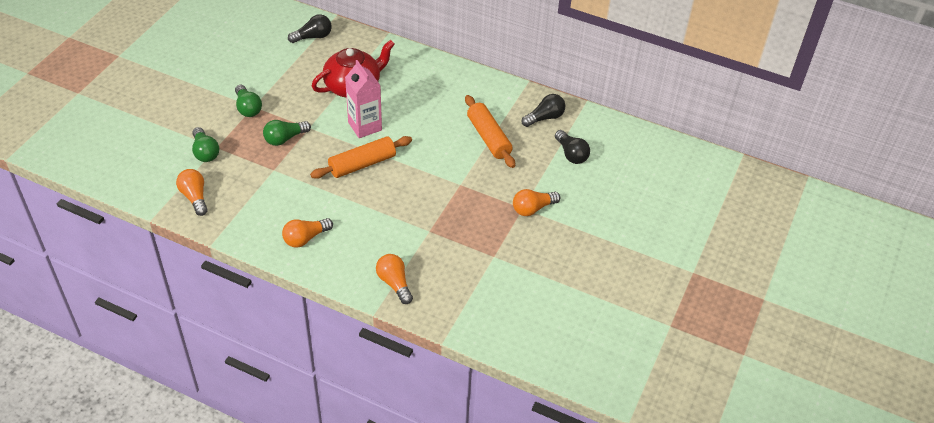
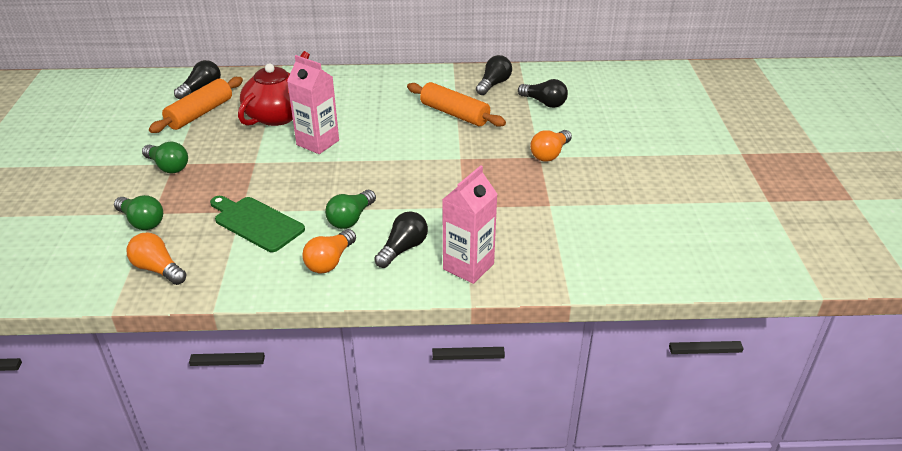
camera: 25 degrees left, 10 degrees down
green light bulb [263,120,311,146] -> green light bulb moved to [325,190,376,229]
orange rolling pin [310,136,412,179] -> orange rolling pin moved to [149,77,243,133]
orange light bulb [376,254,413,304] -> pink carton [442,165,497,284]
none -> green cutting board [210,196,305,252]
none -> black light bulb [374,211,428,268]

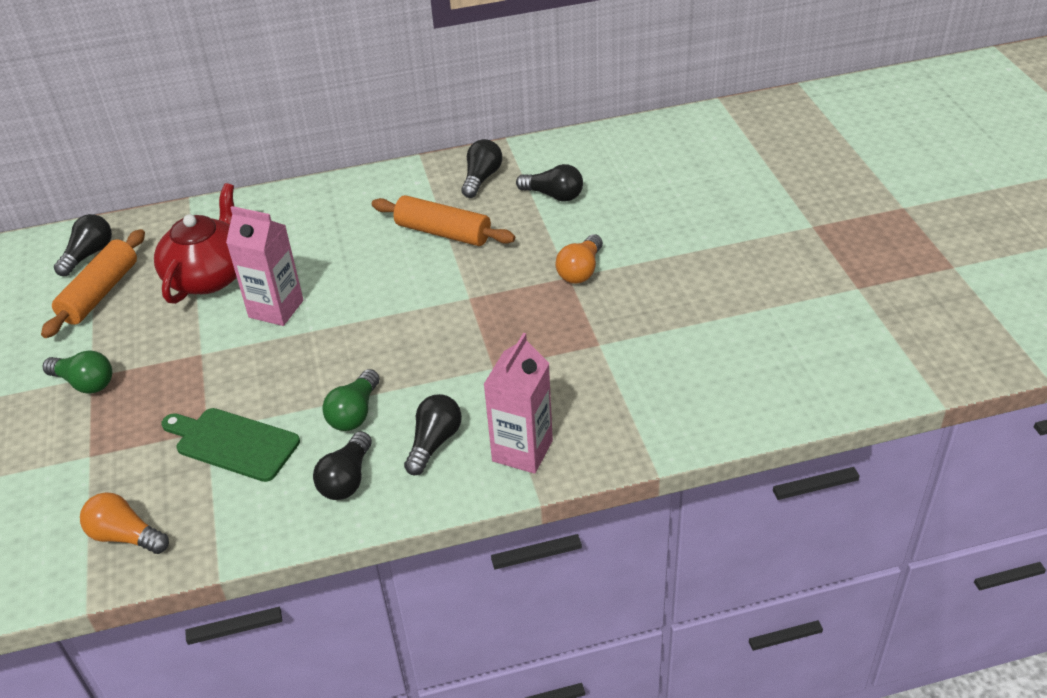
camera: 10 degrees left, 5 degrees up
green light bulb [114,195,163,230] -> none
orange light bulb [302,229,356,273] -> black light bulb [313,431,372,500]

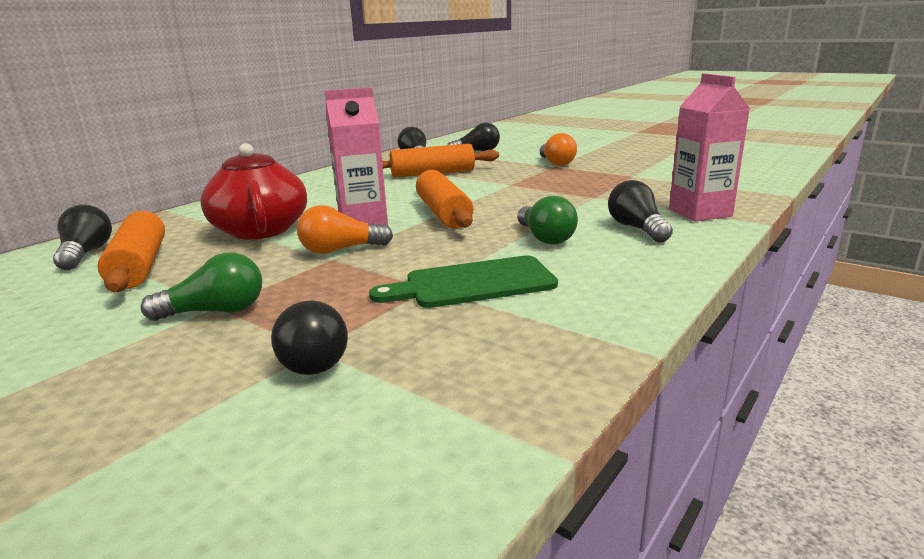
camera: 40 degrees left, 20 degrees down
orange light bulb [80,492,169,554] -> orange light bulb moved to [297,205,393,254]
black light bulb [313,431,372,500] -> black light bulb moved to [271,300,348,375]
none -> orange rolling pin [416,170,473,228]

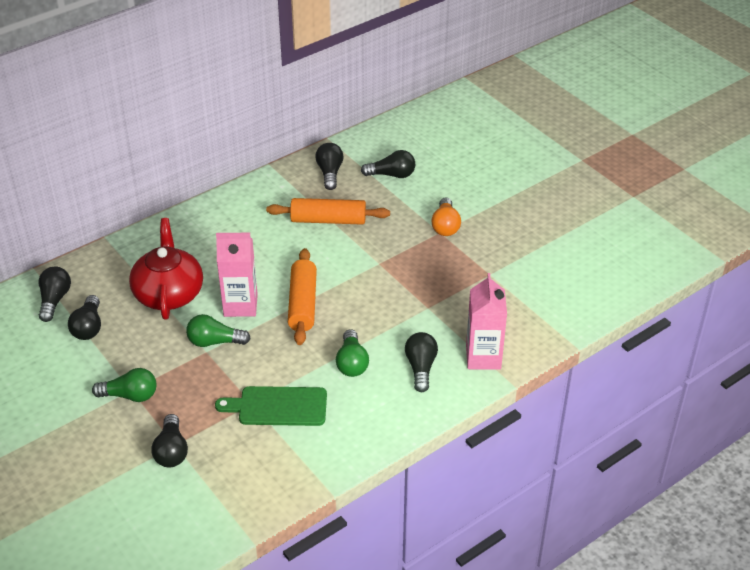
camera: 15 degrees right, 20 degrees up
orange rolling pin [98,211,165,292] -> black light bulb [68,295,101,340]
orange light bulb [297,205,393,254] -> green light bulb [186,314,251,347]

